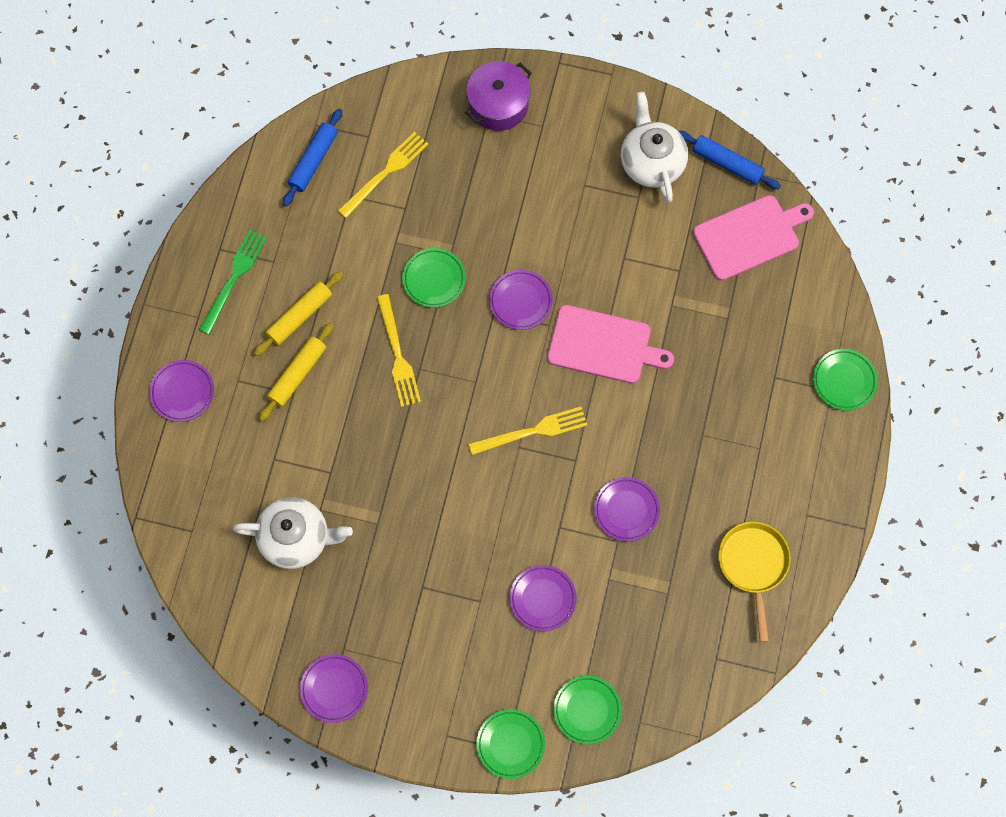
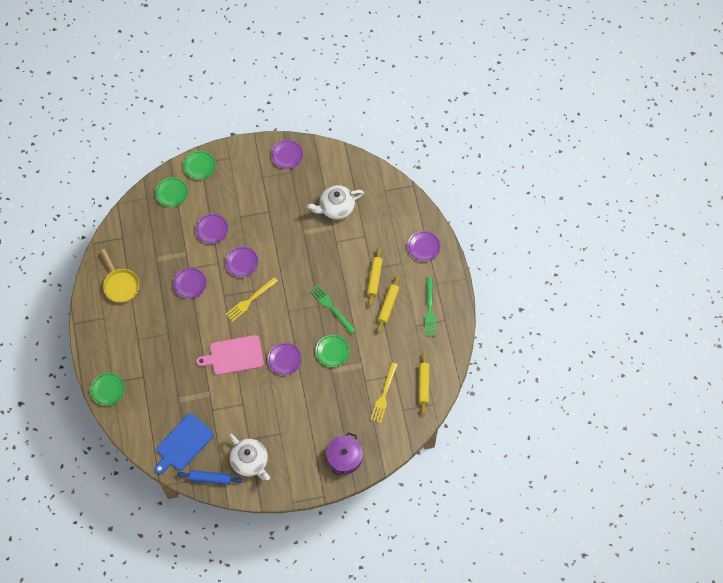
camera: 155 degrees right, 5 degrees down
blue rolling pin [283,109,342,207] -> yellow rolling pin [418,352,429,415]
yellow fork [377,294,421,407] -> green fork [310,285,356,334]
pink cutting board [693,195,814,281] -> blue cutting board [154,414,214,474]
none -> purple plate [225,246,259,277]

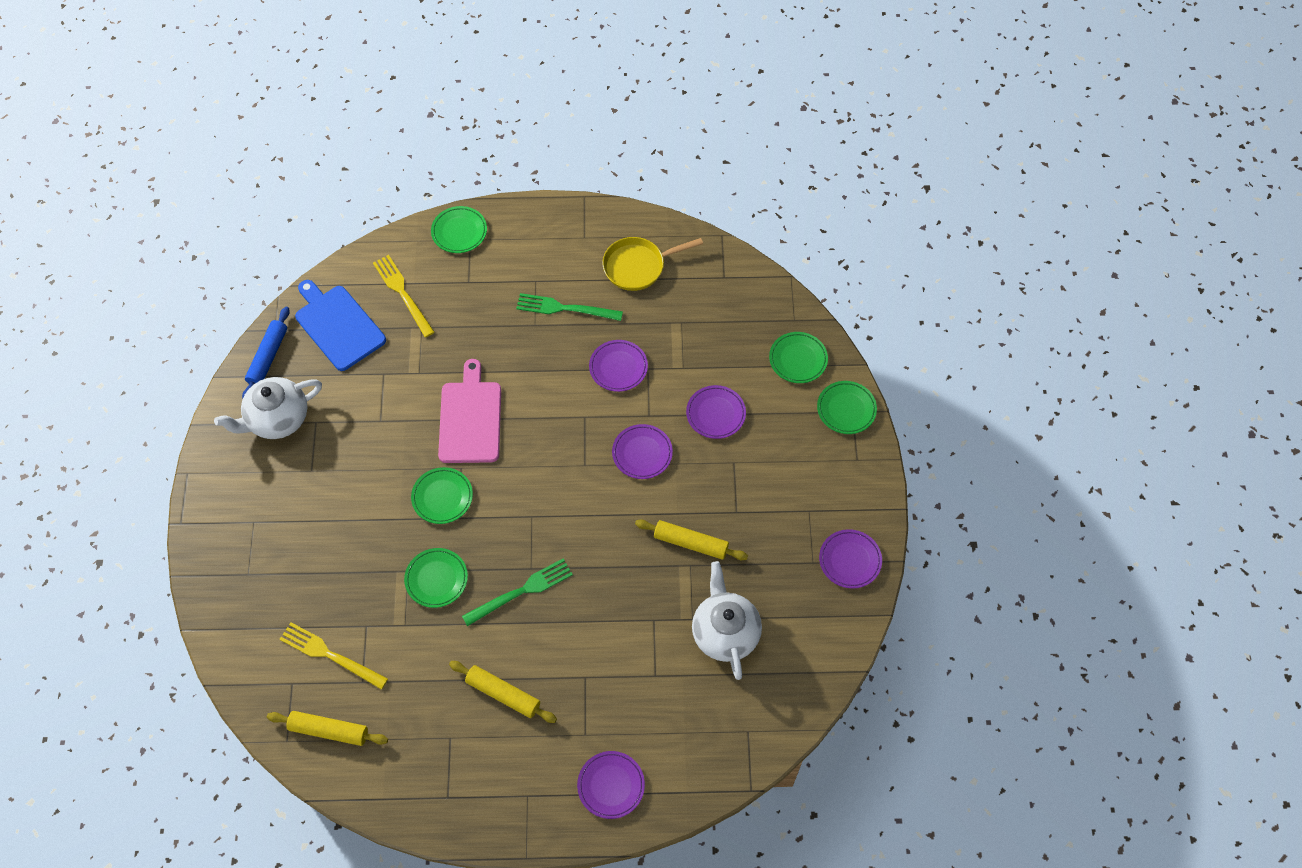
camera: 100 degrees right, 5 degrees down
yellow fork [226,277,278,322] -> yellow fork moved to [373,255,435,337]
purple plate [268,343,302,375] -> green plate [411,467,473,524]
purple pot [326,432,363,476] -> none
yellow rolling pin [367,248,383,306] -> yellow rolling pin moved to [635,519,748,560]
green fork [425,277,436,336] -> green fork moved to [516,293,623,321]

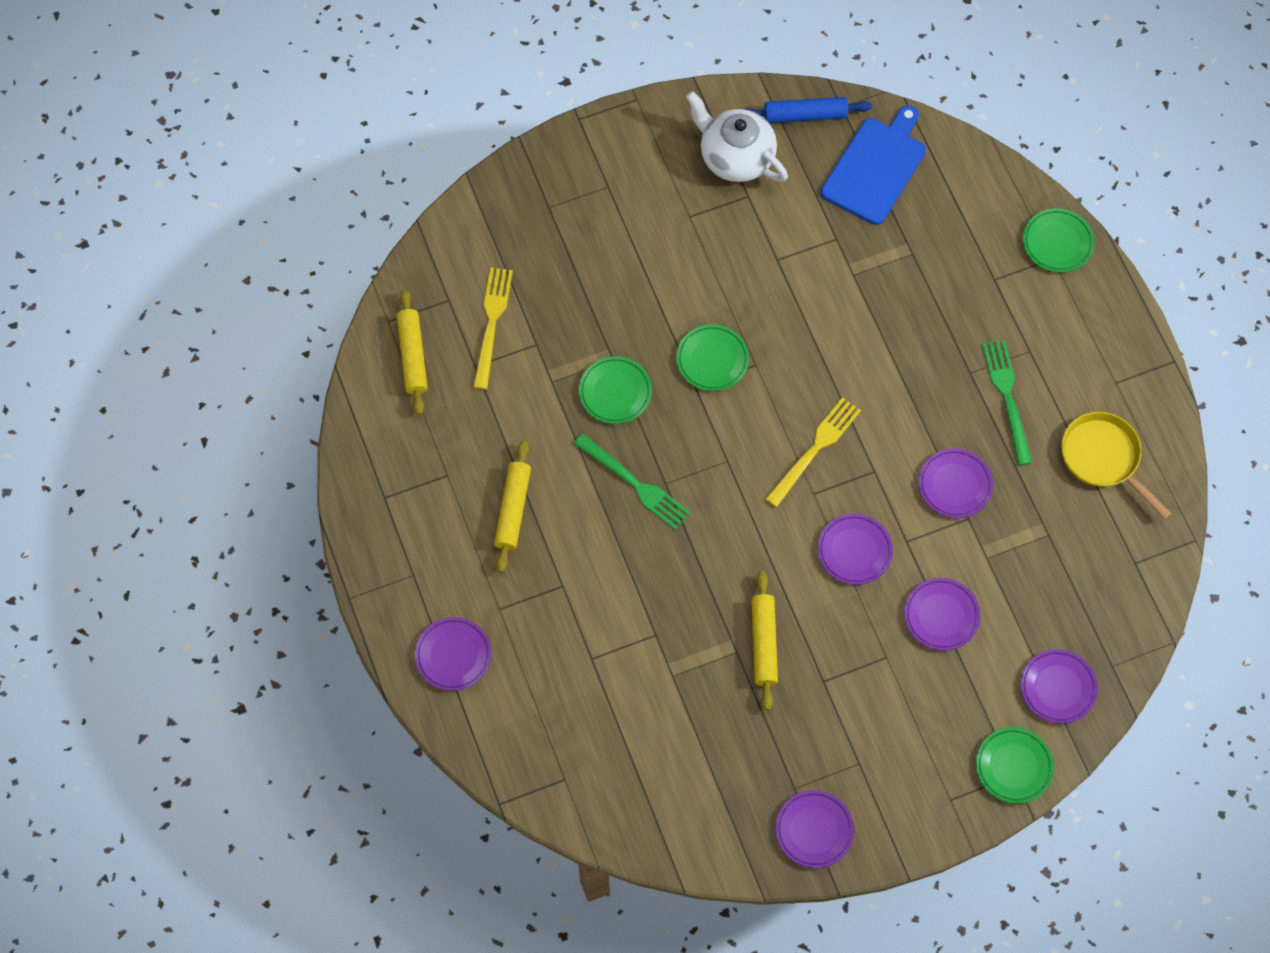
camera: 70 degrees right, 5 degrees up
yellow fork [373,255,435,337] -> yellow fork moved to [766,397,861,507]
pink cutting board [438,359,501,463] -> none
white teapot [692,561,762,680] -> none
green plate [769,332,828,383] -> purple plate [1021,649,1098,724]

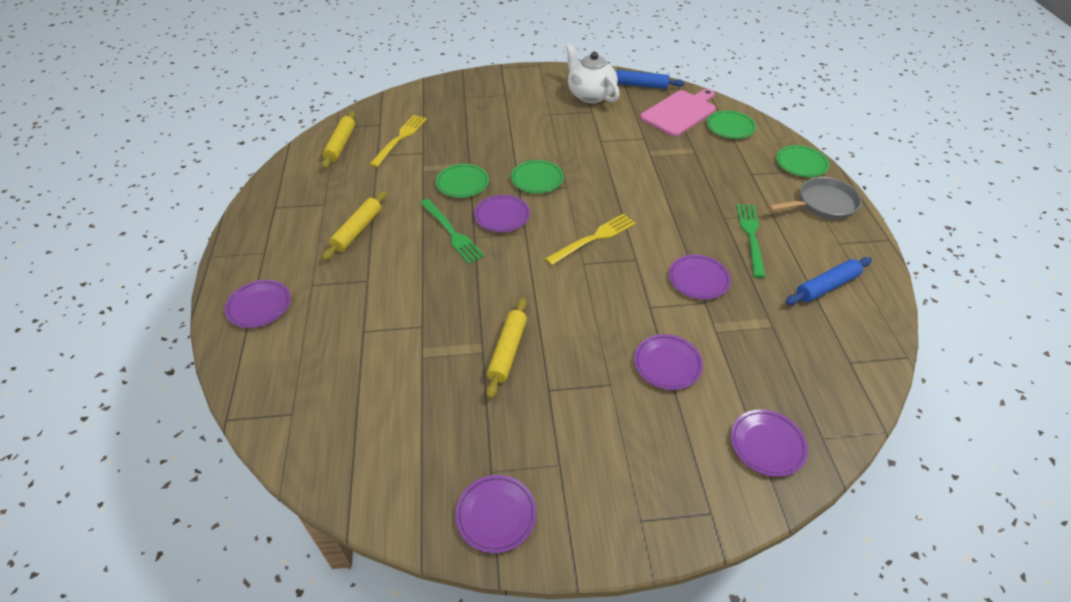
camera: 15 degrees right, 20 degrees down
purple plate [818,514,893,585] -> purple plate moved to [474,195,530,232]
blue cutting board [821,105,926,225] -> pink cutting board [640,89,716,137]
green plate [976,727,1054,804] -> green plate moved to [707,110,756,139]
yellow pan [1061,412,1172,519] -> blue rolling pin [785,257,872,305]
none -> grey pan [768,177,862,220]

